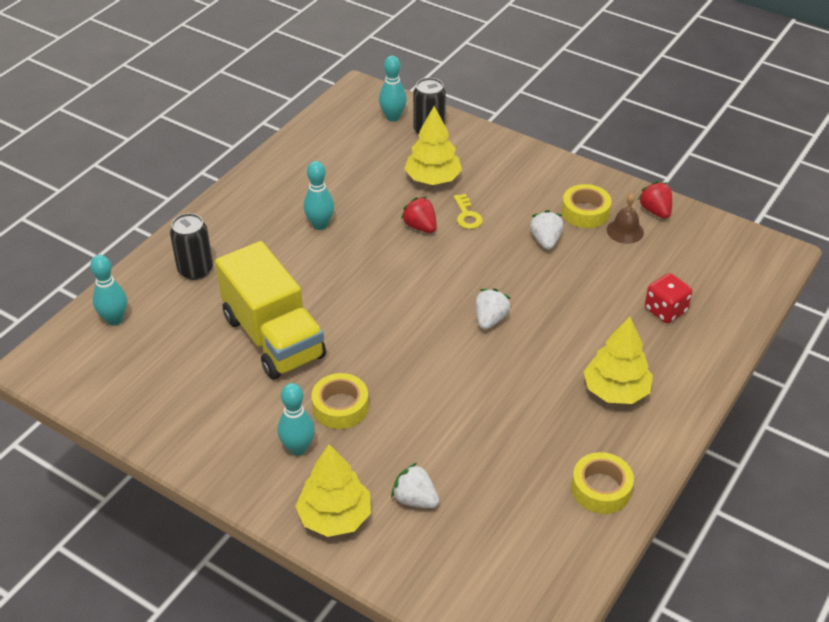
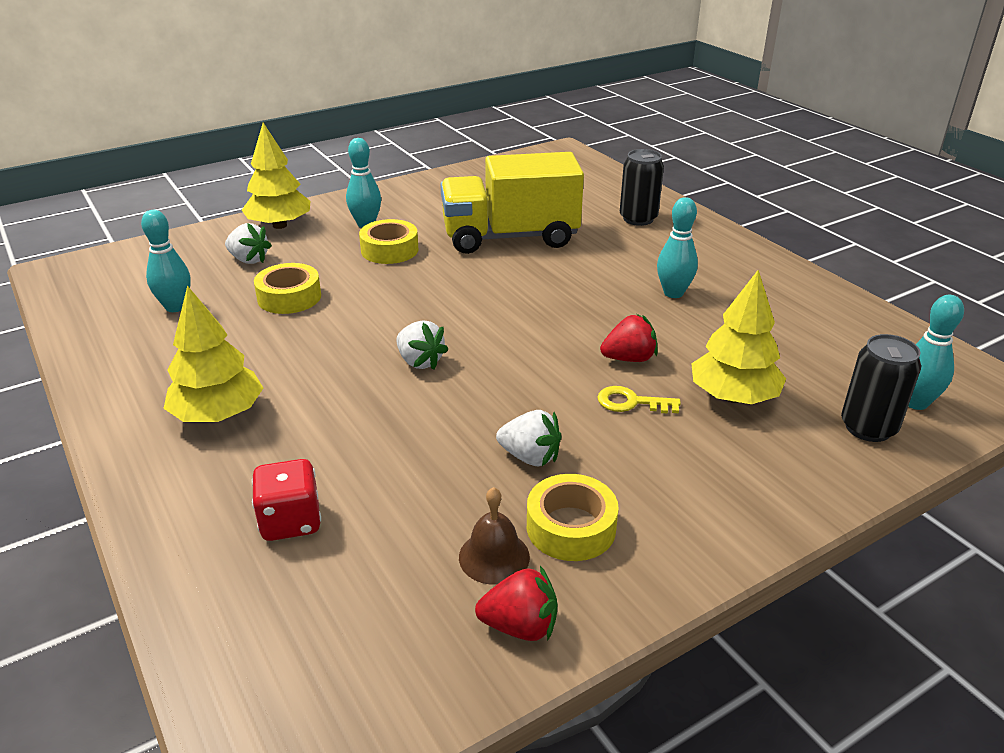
camera: 115 degrees right, 10 degrees down
turquoise bowling pin [90,255,127,326] -> turquoise bowling pin moved to [141,210,191,312]
white strawberry [391,463,439,508] -> white strawberry turned 60 degrees clockwise [225,223,272,264]
yellow tape [571,452,634,514] -> yellow tape moved to [254,263,321,314]

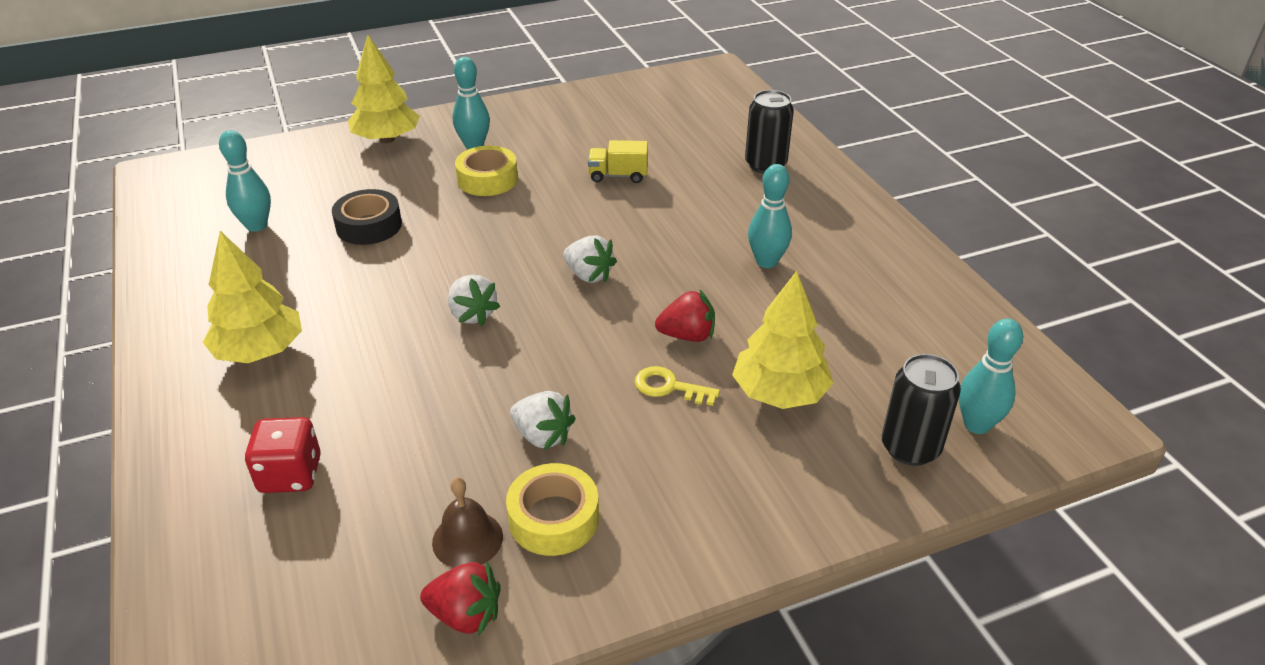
camera: 10 degrees right, 5 degrees up
white strawberry [225,223,272,264] -> white strawberry moved to [563,235,617,283]
yellow tape [254,263,321,314] -> black tape [332,189,402,245]
yellow truck [440,152,584,254] -> yellow truck [588,140,648,183], size x0.41

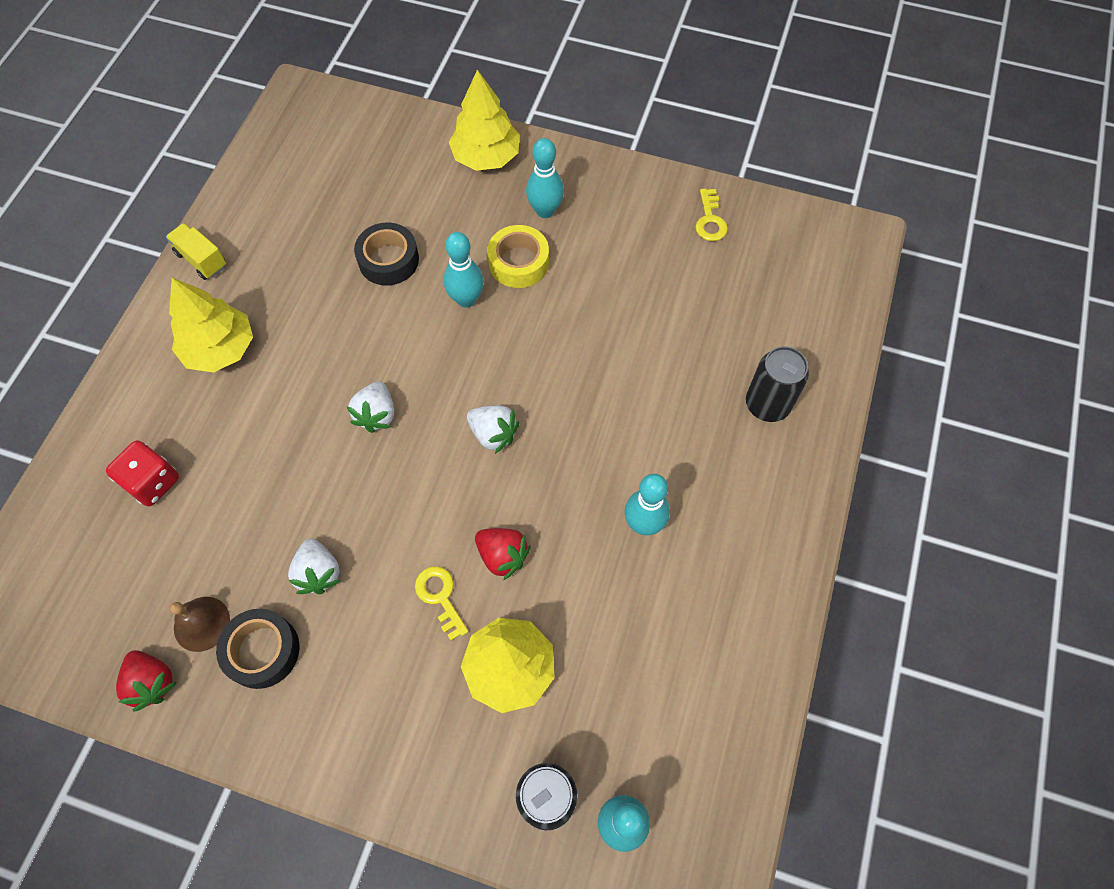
camera: 40 degrees right, 25 degrees up
turquoise bowling pin [219,130,271,232] -> turquoise bowling pin moved to [444,232,484,308]
yellow tape [506,463,599,556] -> black tape [216,609,300,689]
white strawberry [563,235,617,283] -> white strawberry turned 45 degrees counterclockwise [467,405,519,454]
yellow truck [588,140,648,183] -> yellow truck moved to [166,223,226,280]
none -> yellow key [696,189,728,241]

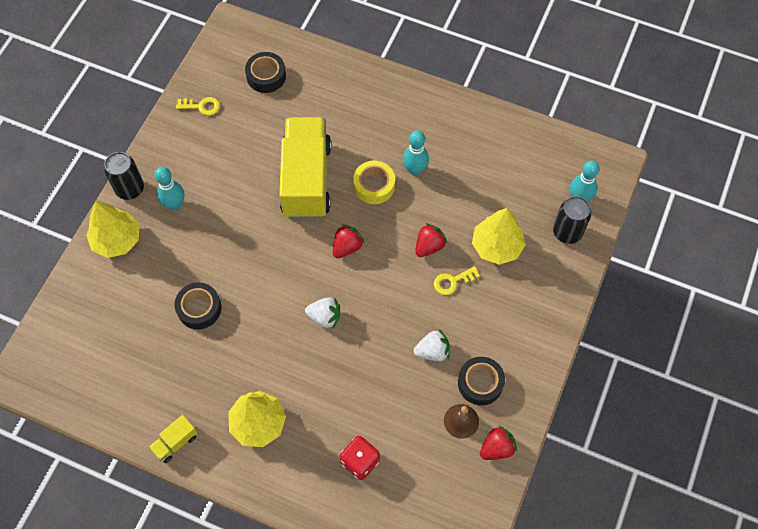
camera: 85 degrees left, 0 degrees up
turquoise bowling pin [444,232,484,308] -> none
white strawberry [467,405,519,454] -> red strawberry [333,224,365,258]
yellow tape [487,225,549,288] -> yellow tape moved to [353,161,395,204]
black can [746,346,809,422] -> black can moved to [104,152,144,200]
none -> black tape [245,52,286,93]
none -> yellow truck [279,117,331,219]

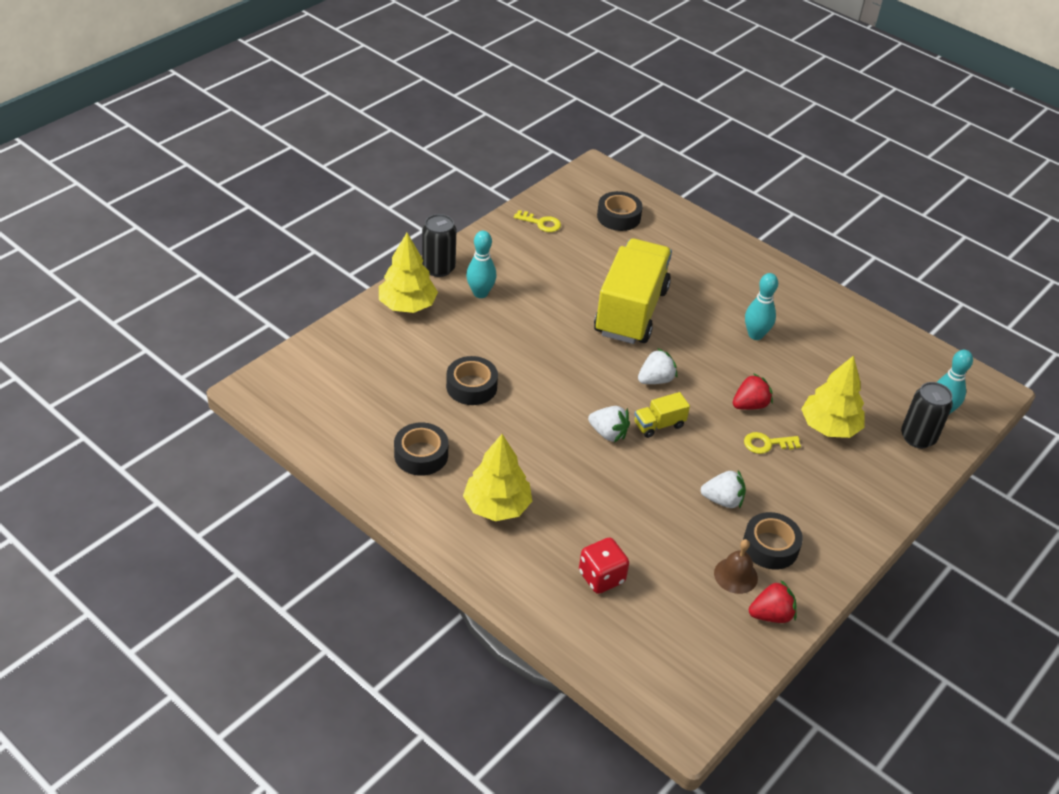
camera: 15 degrees right, 20 degrees down
yellow truck [148,415,198,463] -> yellow truck moved to [634,392,690,438]
red strawberry [333,224,365,258] -> white strawberry [638,348,677,384]
yellow tape [353,161,395,204] -> none
none -> black tape [394,422,448,476]

